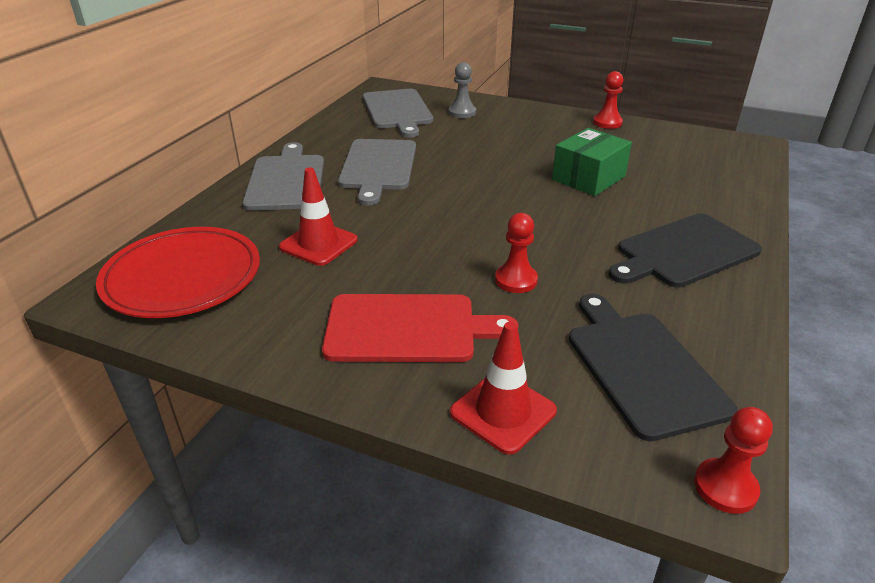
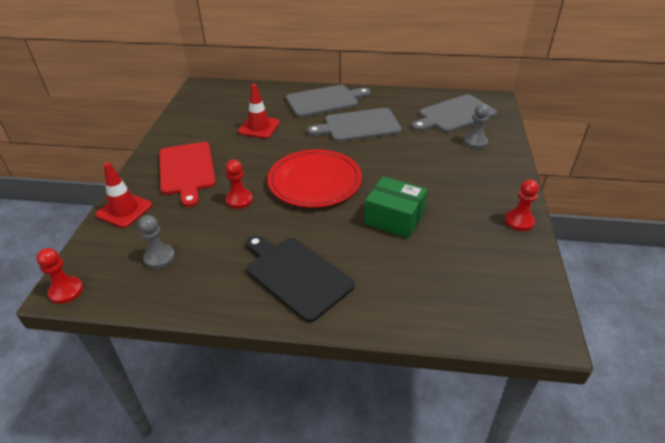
camera: 75 degrees right, 5 degrees up
red plate [96,227,260,318] -> red plate moved to [267,149,362,208]
black cutting board [569,294,737,441] -> grey pawn [138,215,175,269]

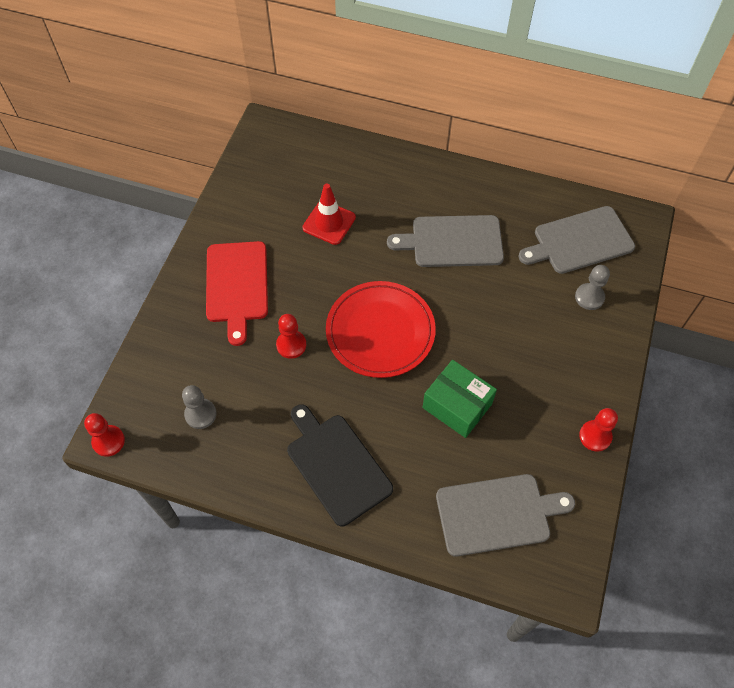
camera: 10 degrees right, 20 degrees up
red traffic cone [96,162,152,228] -> none
grey cutting board [286,85,371,117] -> grey cutting board moved to [436,474,575,556]

